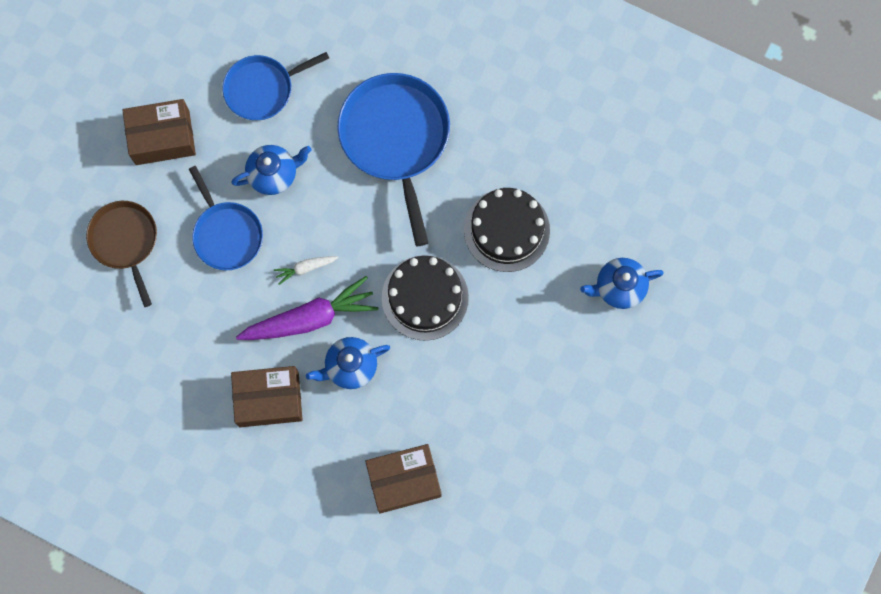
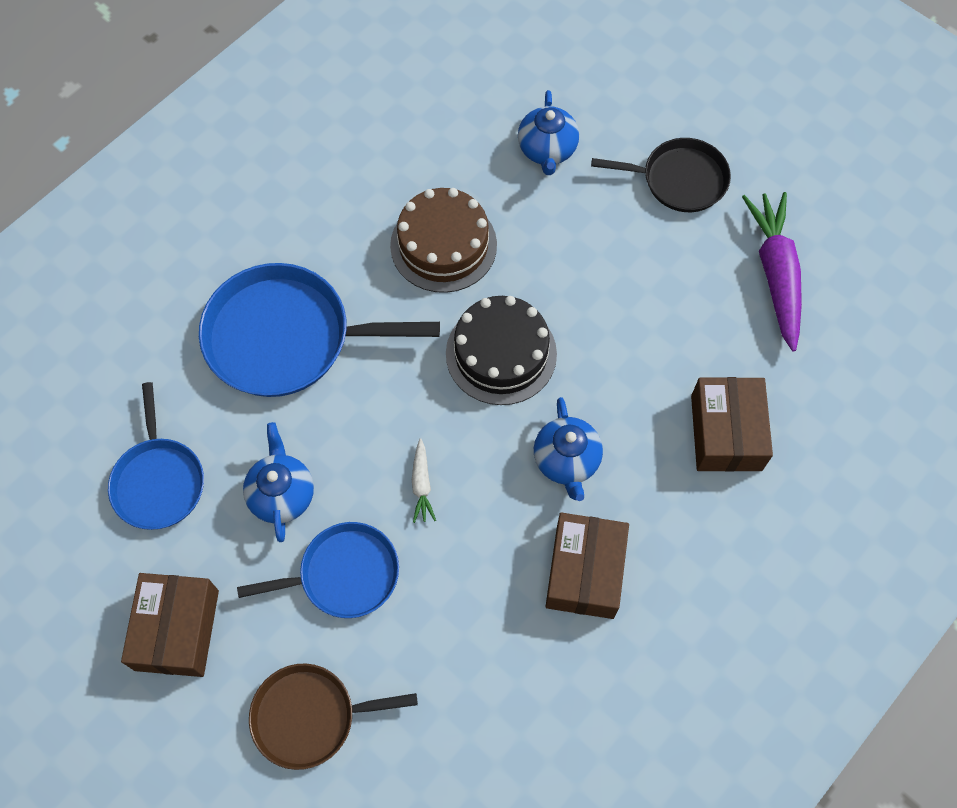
camera: 75 degrees left, 10 degrees down
purple carrot [236,276,379,340] -> purple carrot moved to [742,192,802,351]
black cake [464,188,550,272] -> brown cake [390,188,497,293]
none -> black pan [591,138,731,212]

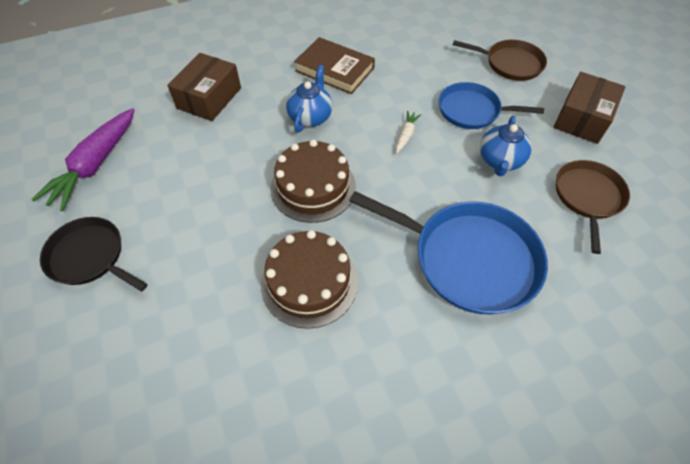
camera: 155 degrees left, 10 degrees down
blue pan [108,382,204,530] -> brown pan [556,160,630,254]
black cake [446,296,557,405] -> brown cake [270,140,356,223]
blue teapot [518,90,579,175] -> none
brown box [545,513,629,619] -> brown book [294,37,375,94]

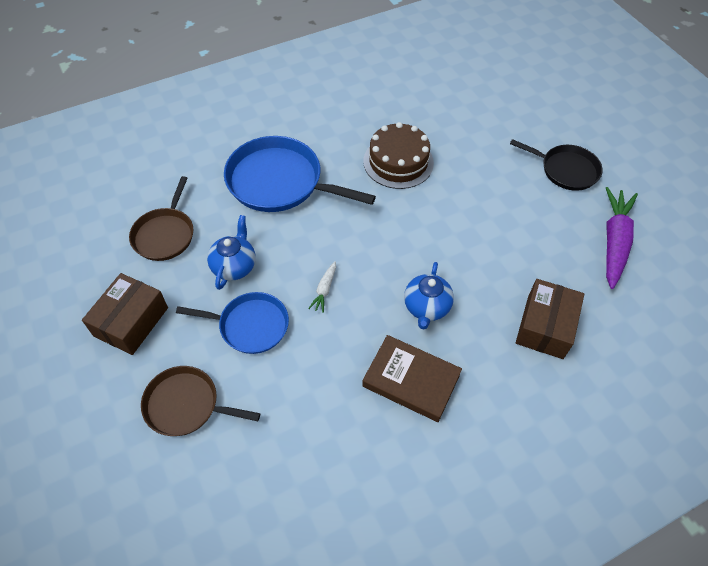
camera: 175 degrees right, 0 degrees up
brown cake [270,140,356,223] -> none

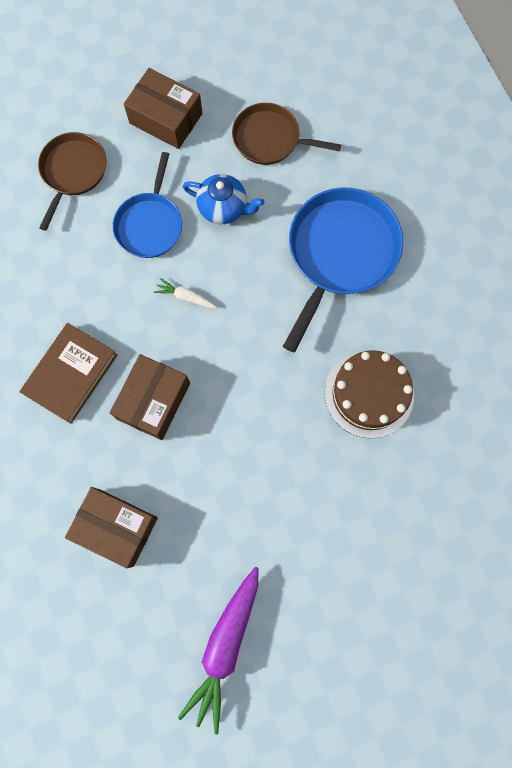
camera: 95 degrees right, 20 degrees up
blue teapot [404,262,454,330] -> brown box [110,354,190,440]
black pan [510,139,603,191] -> none
purple carrot [606,187,638,289] -> purple carrot turned 90 degrees clockwise [178,567,258,734]

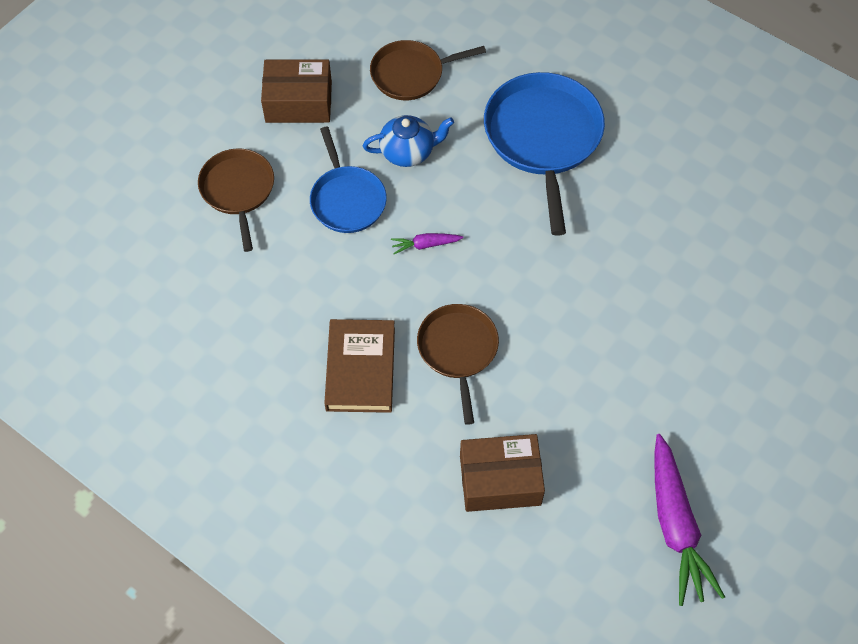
camera: 30 degrees left, 15 degrees down
brown box [110,354,190,440] -> brown pan [417,304,499,425]
white carrot [154,278,217,308] -> purple carrot [391,233,464,254]
brown cake [325,350,414,438] -> none

